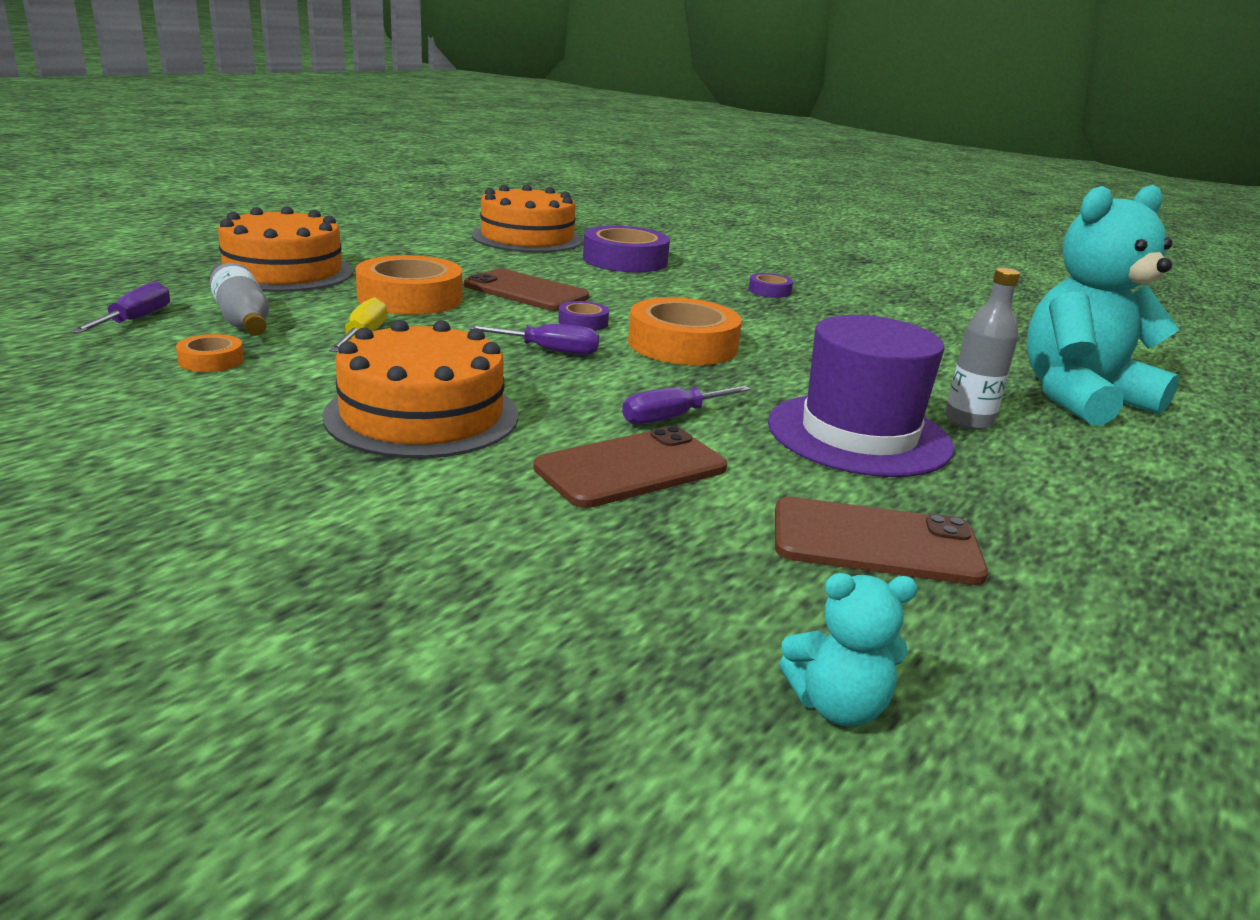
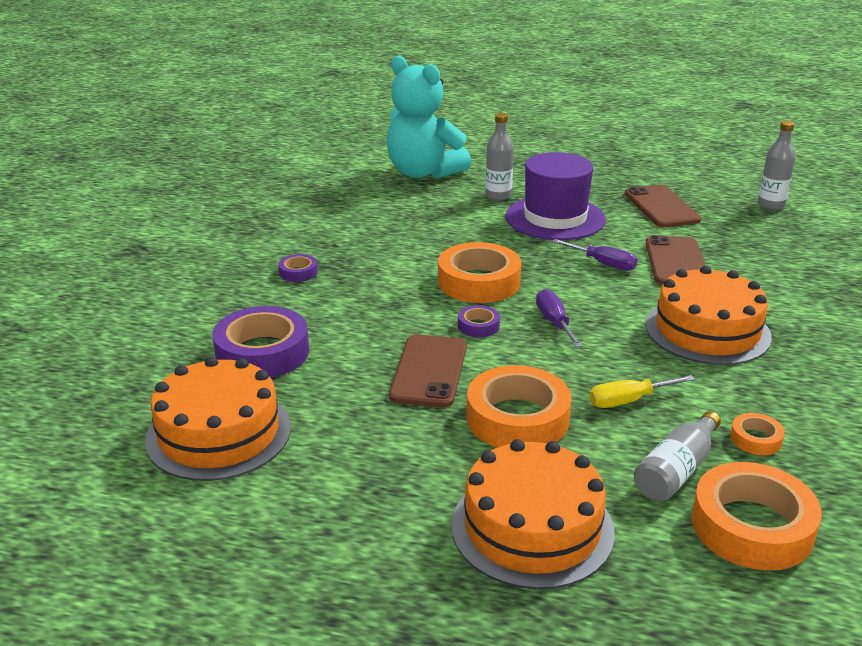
camera: 110 degrees left, 5 degrees up
purple screwdriver [70,282,170,333] -> orange tape [692,462,822,571]
brown phone [533,426,727,508] -> brown phone turned 60 degrees clockwise [645,235,705,285]
turquoise teddy bear [779,573,918,727] -> grey bottle [758,121,796,210]

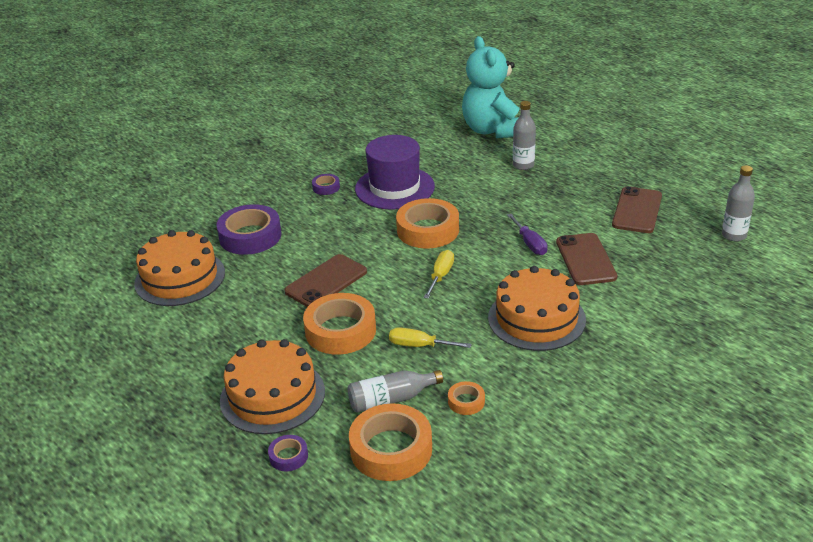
camera: 35 degrees right, 5 degrees up
purple tape [458,305,500,338] -> purple tape moved to [268,435,308,472]
purple hat [506,152,606,240] -> purple hat moved to [355,135,435,210]
purple screwdriver [536,289,582,347] -> yellow screwdriver [424,250,454,299]
brown phone [645,235,705,285] -> brown phone turned 45 degrees counterclockwise [556,233,617,285]

